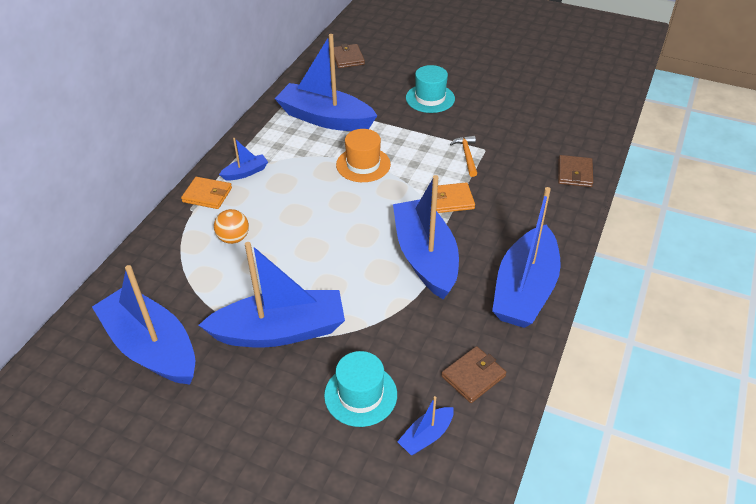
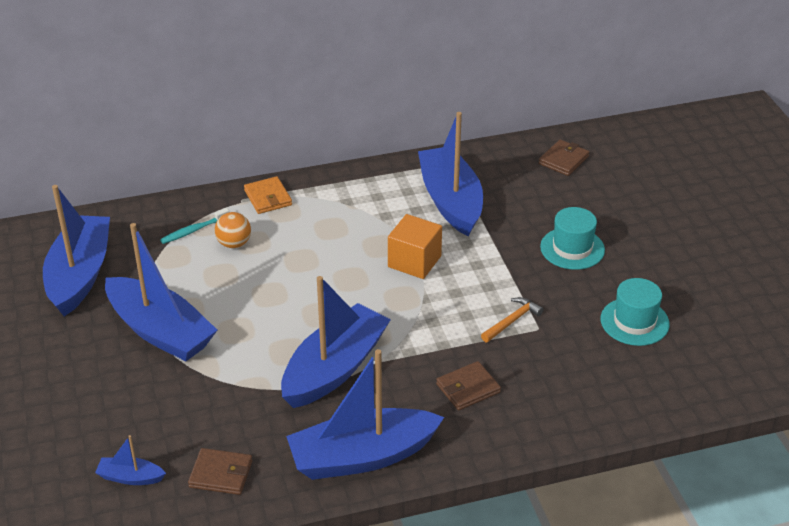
camera: 50 degrees right, 5 degrees down
blue boat [219,138,268,181] -> none
turquoise hat [324,351,397,427] -> turquoise hat moved to [601,278,670,346]
orange hat [336,129,391,182] -> orange cube [388,214,442,279]
orange wallet [436,182,475,213] -> none
brown wallet [558,155,593,187] -> brown wallet moved to [436,361,501,410]
none -> turquoise toothbrush [160,208,229,244]

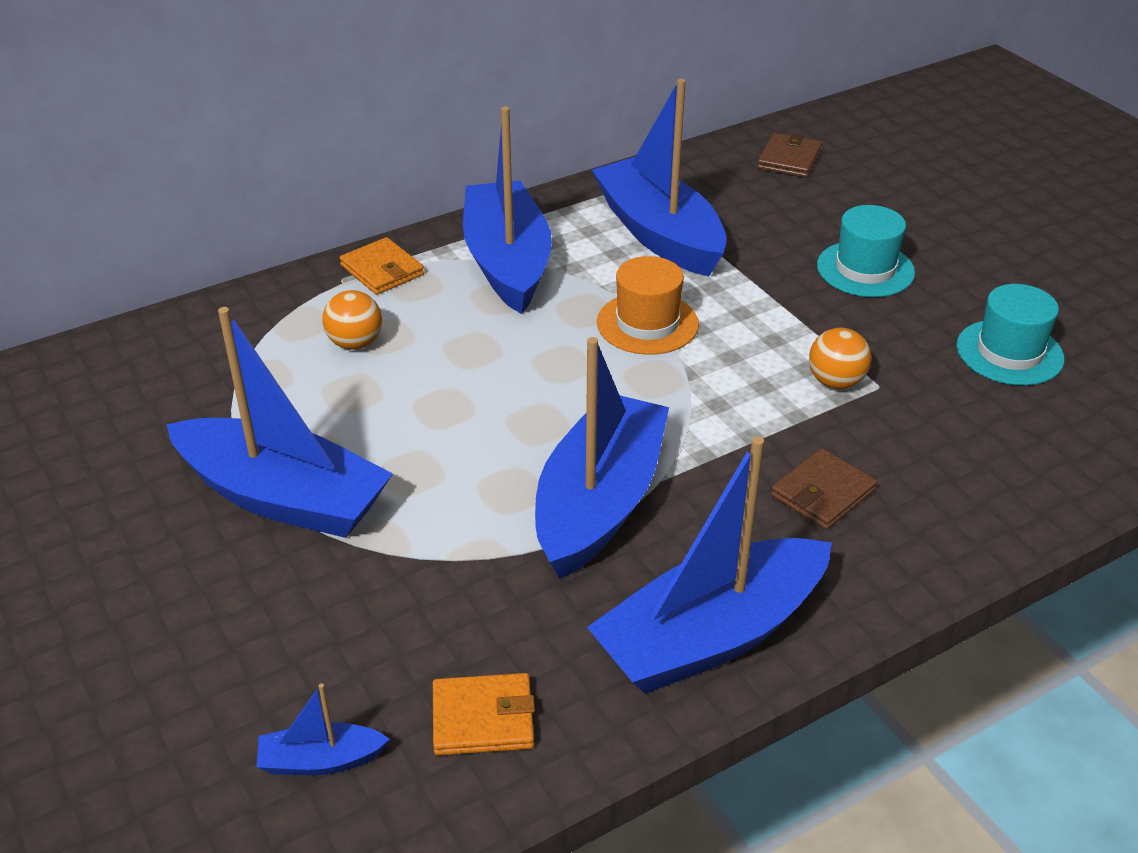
camera: 15 degrees left, 0 degrees up
blue boat [43,185,110,316] -> blue boat moved to [463,107,552,314]
turquoise toothbrush [160,208,229,244] -> none
brown wallet [188,448,253,495] -> orange wallet [433,673,535,755]
orange cube [388,214,442,279] -> orange hat [597,256,699,355]
orange hammer [481,297,544,342] -> orange ball [809,328,872,389]

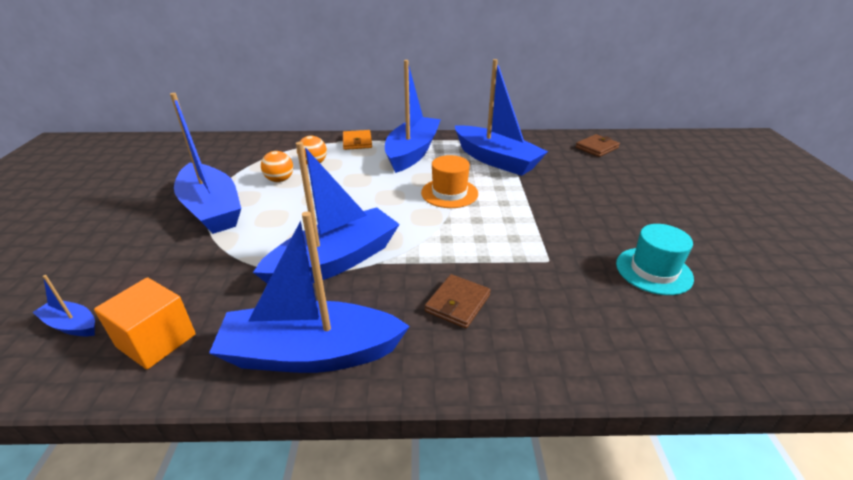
camera: 30 degrees right, 5 degrees down
orange wallet [433,673,535,755] -> orange cube [94,277,196,369]
blue boat [592,79,727,276] -> blue boat turned 135 degrees clockwise [455,59,548,176]
brown wallet [771,448,877,530] -> brown wallet turned 45 degrees counterclockwise [425,274,491,328]
orange ball [809,328,872,389] -> orange ball moved to [261,151,293,182]
turquoise hat [817,205,915,297] -> none

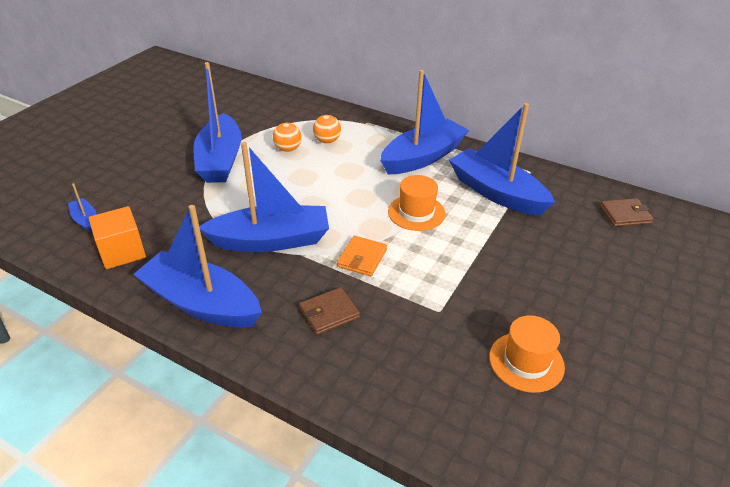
camera: 30 degrees right, 5 degrees up
orange wallet [343,130,372,150] -> orange wallet moved to [337,236,387,276]
blue boat [455,59,548,176] -> blue boat turned 150 degrees clockwise [449,103,555,216]
turquoise hat [616,224,694,295] -> orange hat [489,315,565,393]

